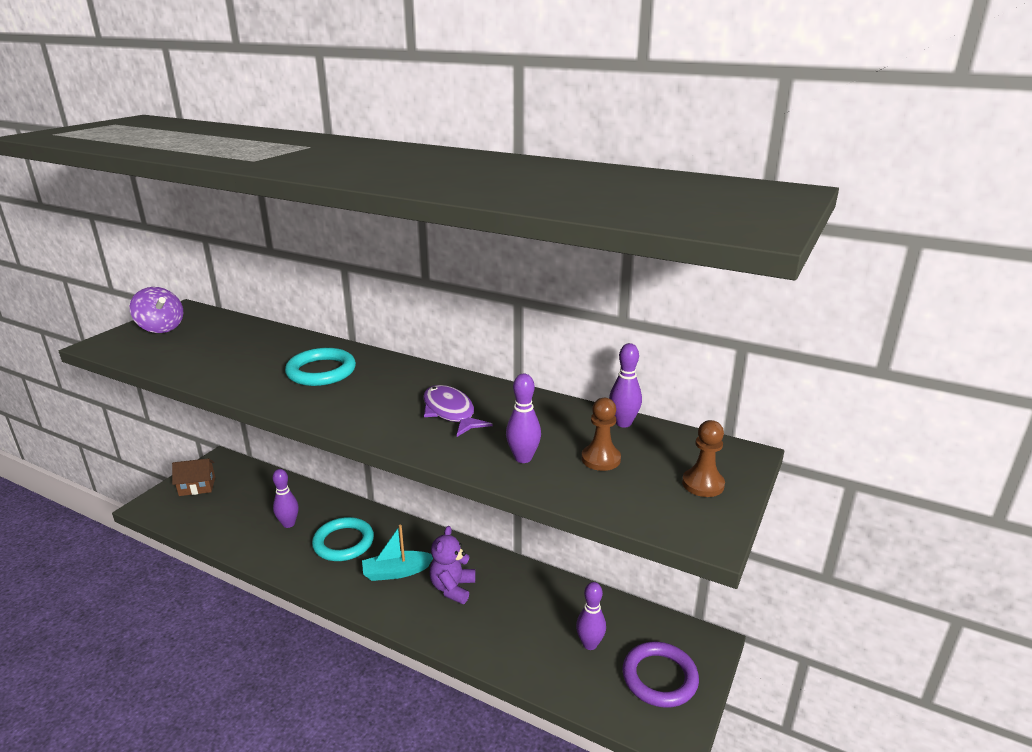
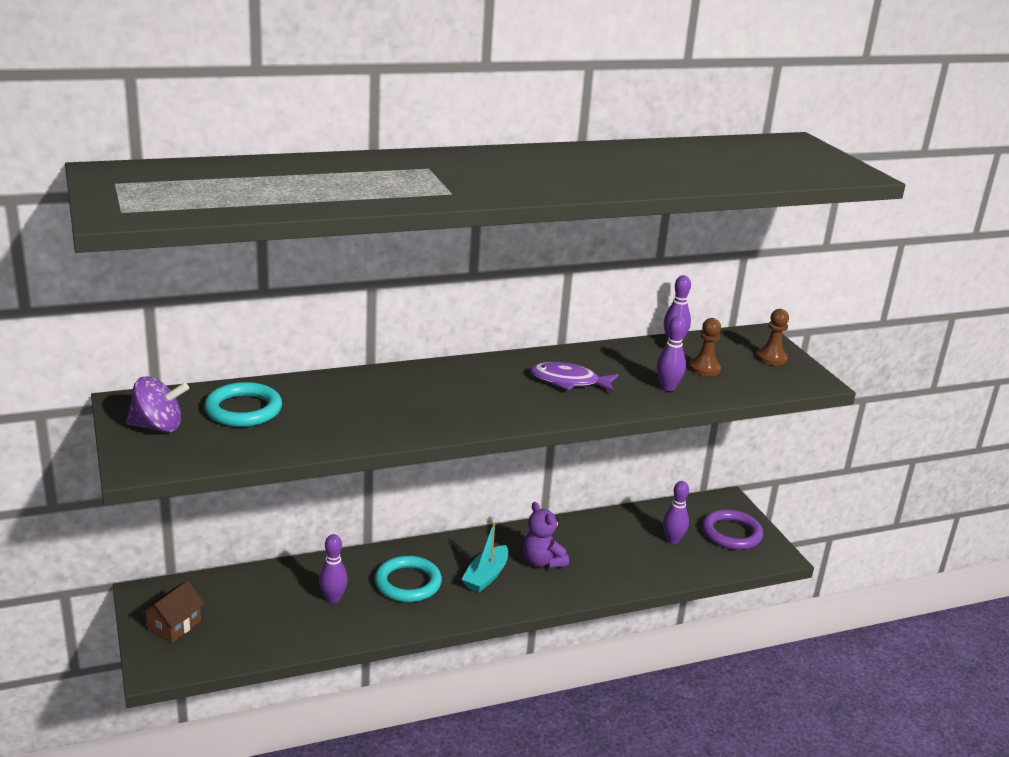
camera: 50 degrees left, 0 degrees up
turquoise ring [285,348,356,386] -> turquoise ring moved to [204,382,282,427]

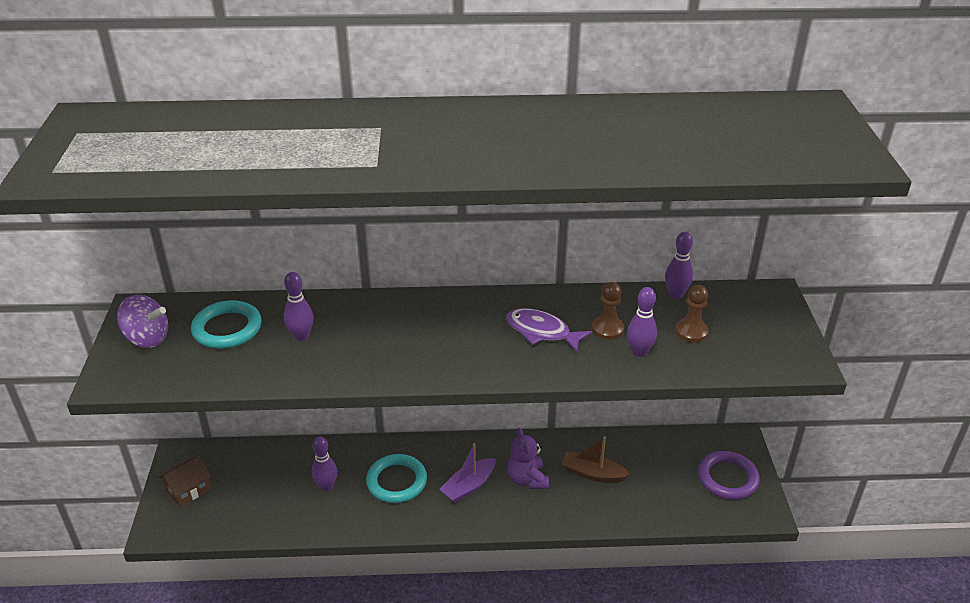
camera: 20 degrees right, 10 degrees up
turquoise boat [461,522,508,593] -> purple boat [439,443,496,503]
purple bowling pin [663,481,689,544] -> purple bowling pin moved to [284,272,314,341]
brown pawn [757,309,789,366] -> brown pawn moved to [592,282,624,340]
none -> brown boat [562,436,630,483]

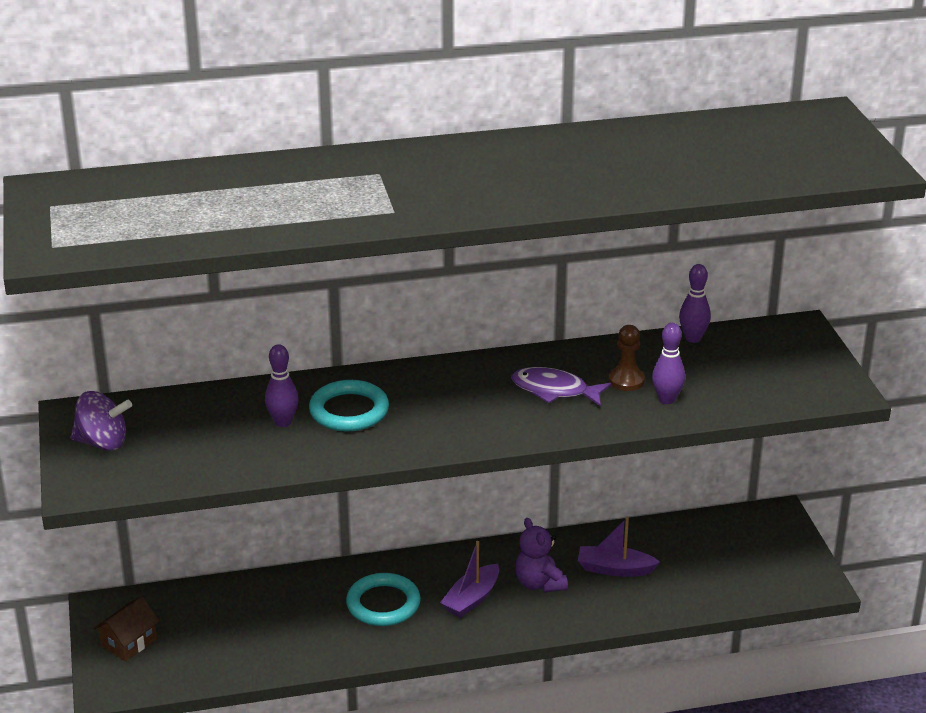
camera: 10 degrees left, 5 degrees down
turquoise ring [191,300,262,349] -> turquoise ring moved to [309,380,389,432]
purple bowling pin [312,437,337,491] -> none
brown boat [562,436,630,483] -> purple boat [578,517,660,577]
brown pawn [675,285,708,343] -> none
purple ring [698,451,760,500] -> none

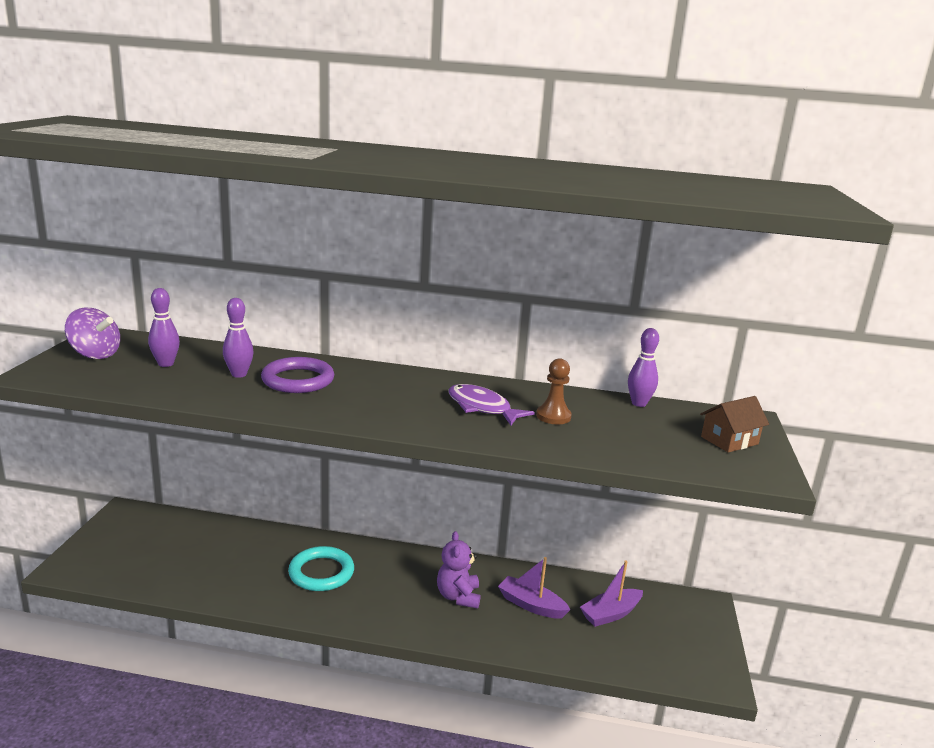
camera: 20 degrees right, 10 degrees down
brown house [93,596,160,662] -> brown house moved to [700,396,769,453]
turquoise ring [309,380,389,432] -> purple ring [261,357,334,393]
purple boat [440,541,499,618] -> purple boat moved to [580,560,643,627]
purple bowling pin [652,323,685,404] -> purple bowling pin moved to [148,288,180,367]

